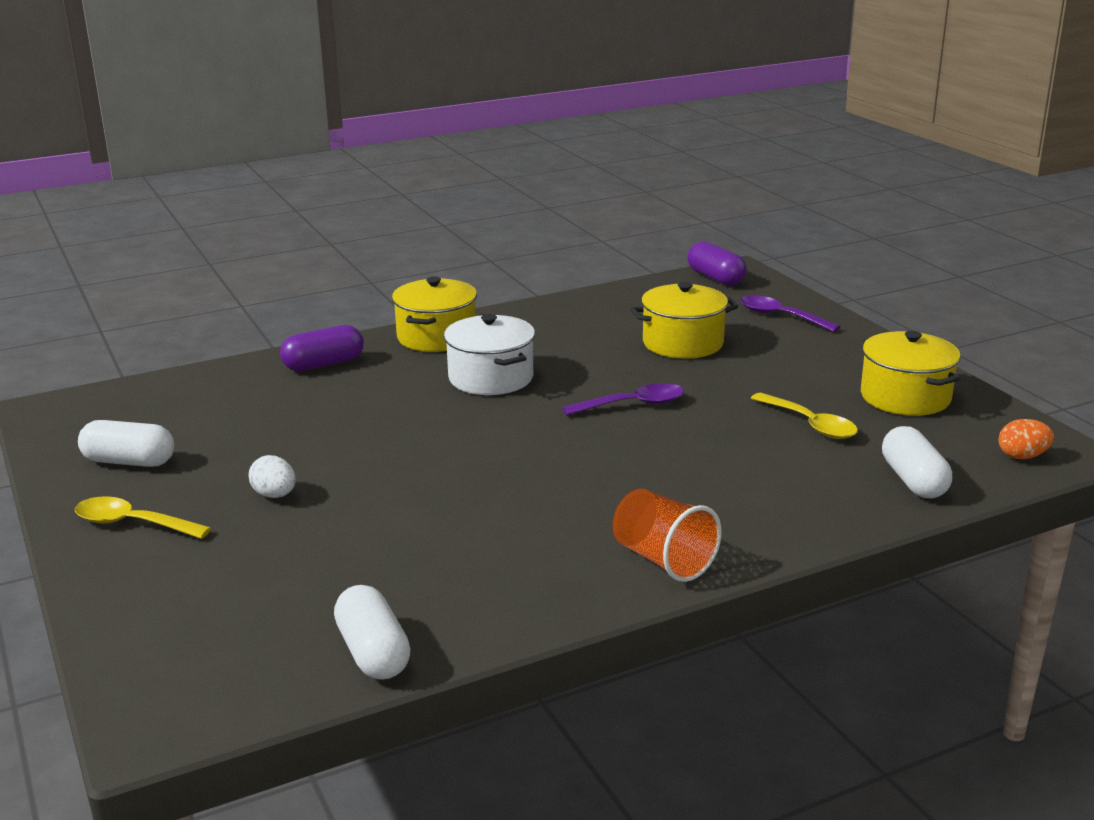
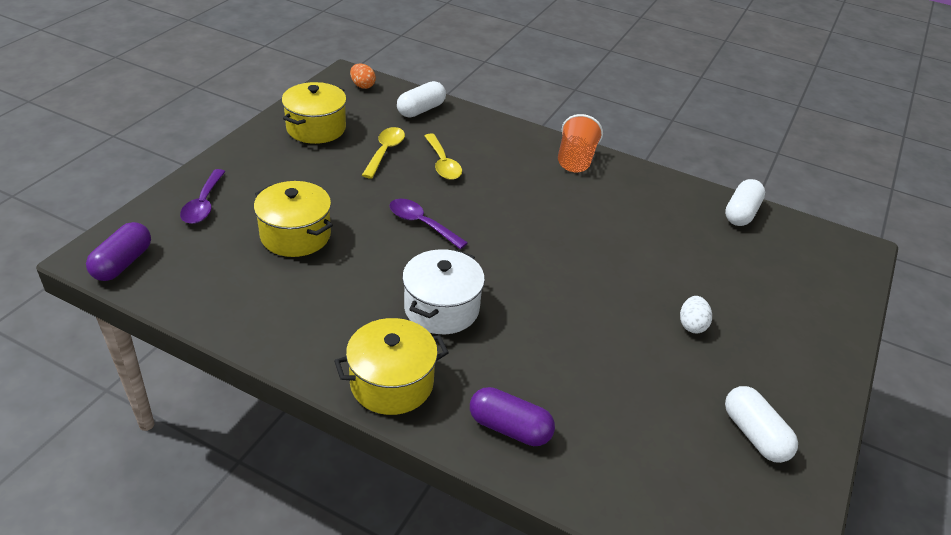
camera: 130 degrees left, 15 degrees up
yellow spoon [75,496,211,539] -> yellow spoon moved to [425,133,462,180]

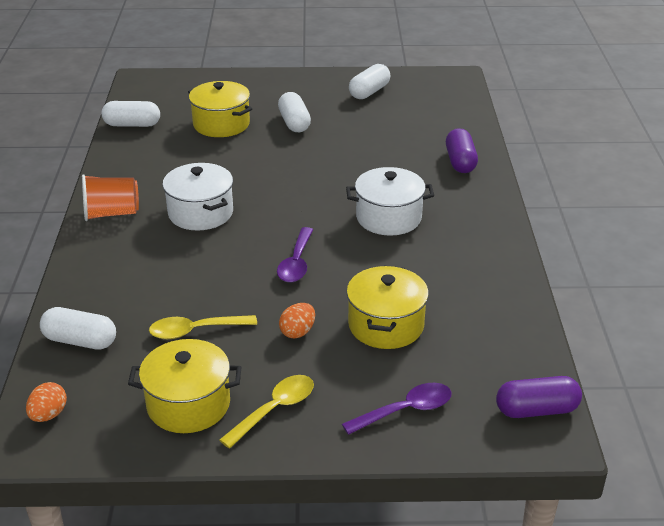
camera: 115 degrees left, 5 degrees down
yellow pot [334,318,449,415] -> yellow pot moved to [188,81,252,137]
yellow spoon [425,133,462,180] -> yellow spoon moved to [219,375,314,449]
white egg [680,296,712,334] -> white capsule [278,92,311,132]
none -> white pot [163,163,233,231]
none -> orange egg [279,303,315,339]

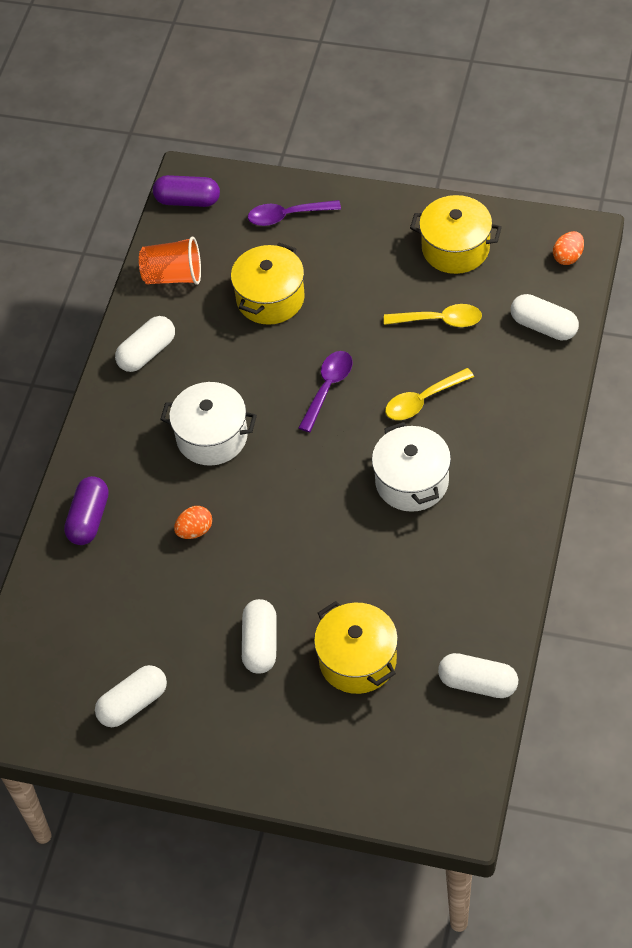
camera: 160 degrees left, 20 degrees up
orange cup [82,174,139,221] -> orange cup moved to [139,237,201,285]
yellow spoon [219,375,314,449] -> yellow spoon moved to [385,368,474,420]
orange egg [279,303,315,339] -> orange egg moved to [174,506,212,539]
none -> white capsule [115,316,175,372]

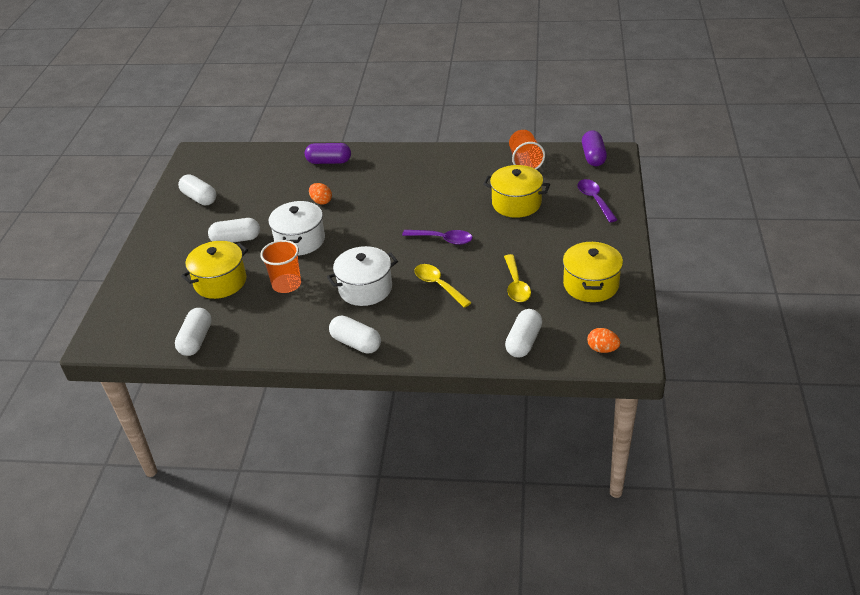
camera: 80 degrees right, 15 degrees down
white capsule [115,316,175,372] -> white capsule moved to [329,316,381,354]
white pot [160,382,257,466] -> white pot moved to [268,201,325,256]
none -> orange cup [260,240,301,293]

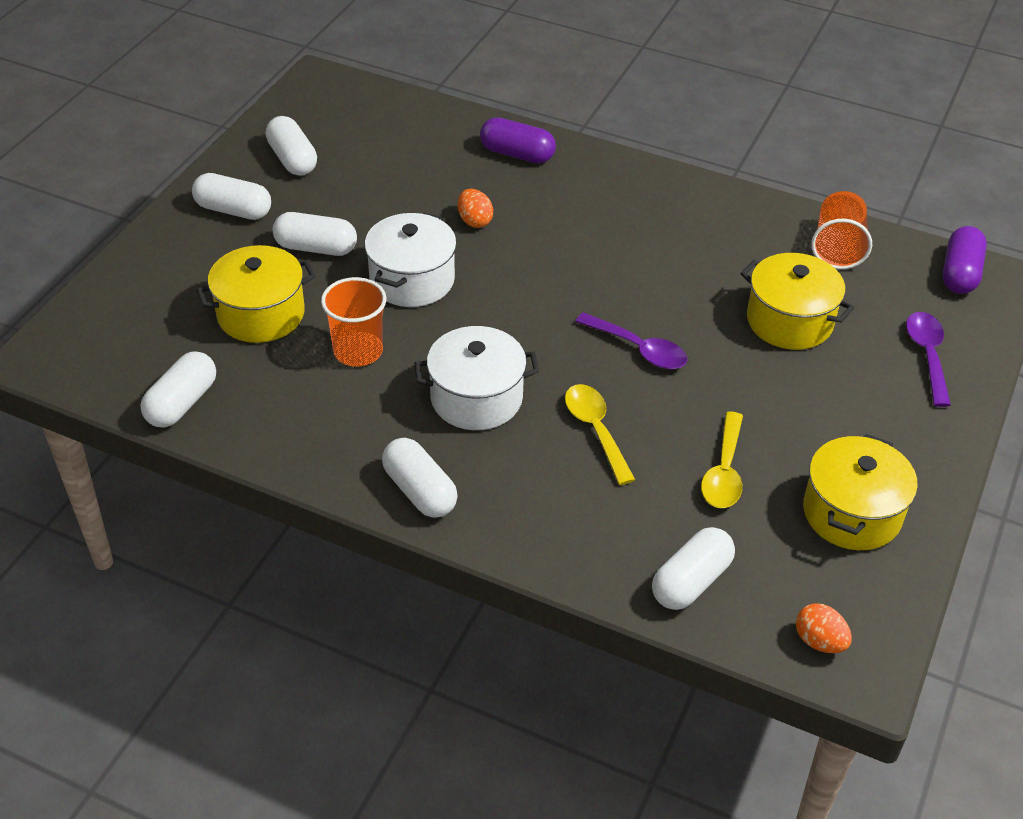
camera: 15 degrees right, 5 degrees up
none -> white capsule [192,173,271,220]

